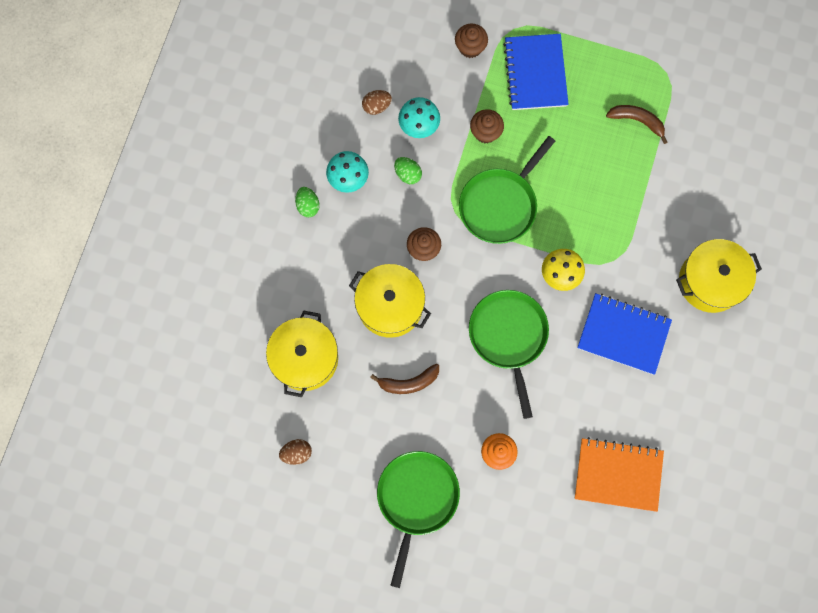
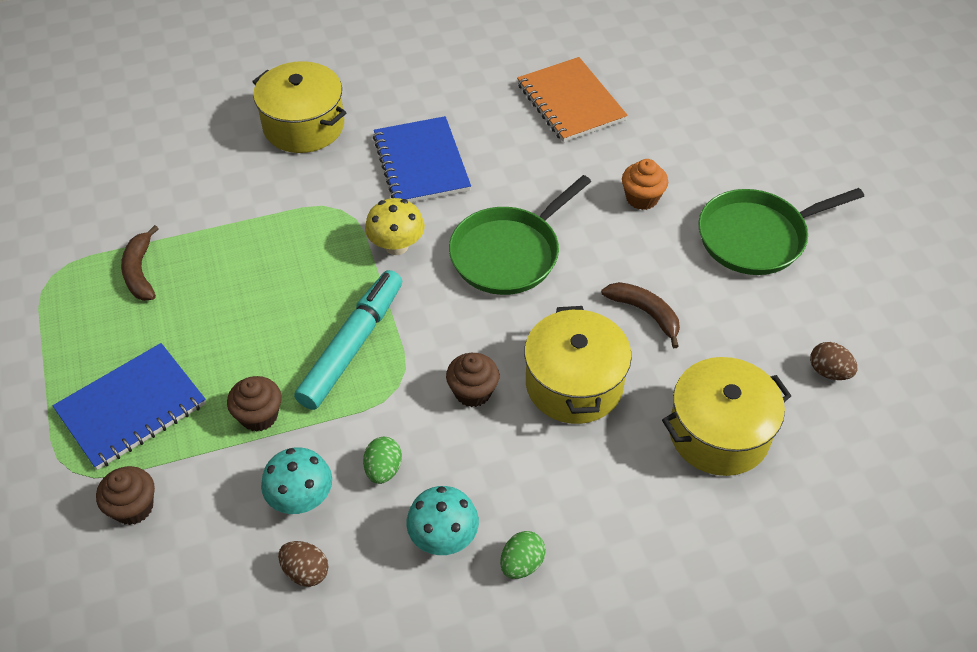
camera: 125 degrees left, 25 degrees down
green pan [459,136,555,244] -> turquoise marker [294,270,402,410]

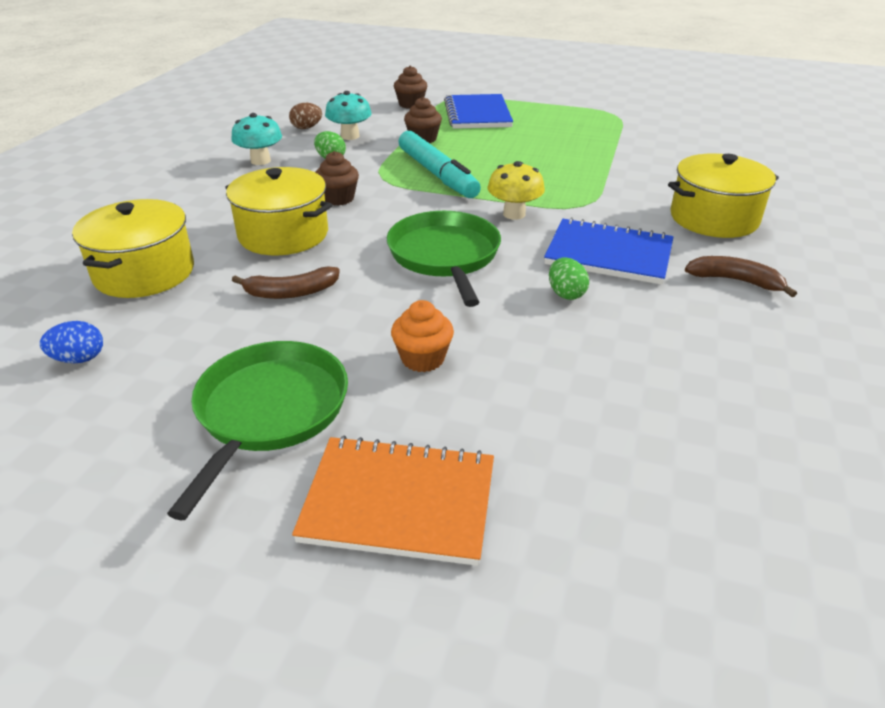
camera: 125 degrees right, 15 degrees down
brown banana [121,225,159,301] -> brown banana moved to [685,256,797,297]
green egg [500,531,546,579] -> green egg moved to [549,258,589,300]
orange notebook [517,57,628,142] -> orange notebook moved to [292,435,494,566]
brown egg [810,342,858,380] -> blue egg [40,321,103,363]

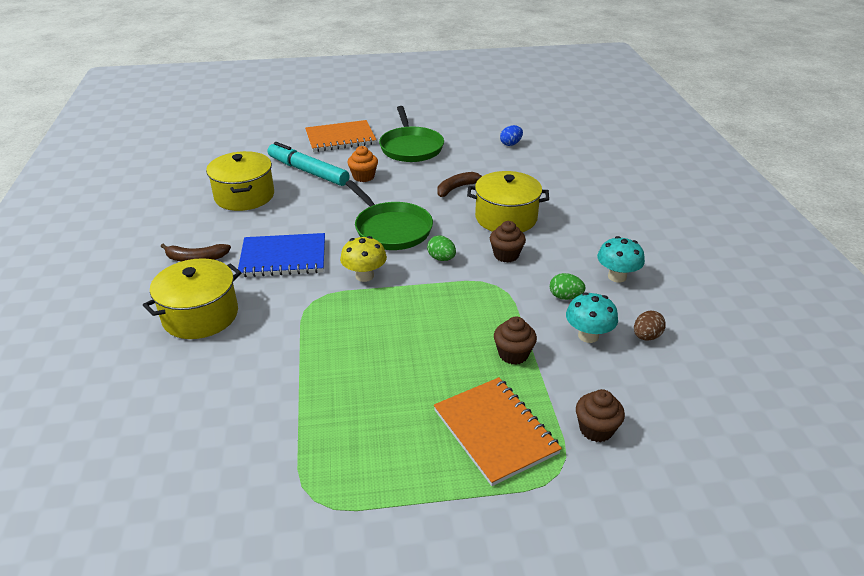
camera: 155 degrees right, 0 degrees up
yellow pot [72,199,194,298] -> yellow pot moved to [206,151,274,211]
turquoise marker [399,131,481,198] -> turquoise marker moved to [268,142,350,186]
blue notebook [444,94,513,129] -> orange notebook [434,377,562,486]
green egg [549,258,589,300] -> green egg moved to [427,235,456,261]

